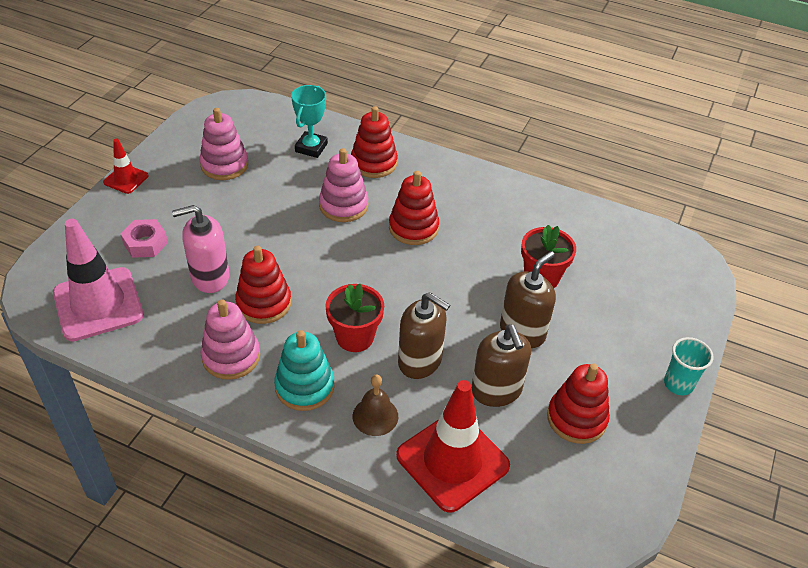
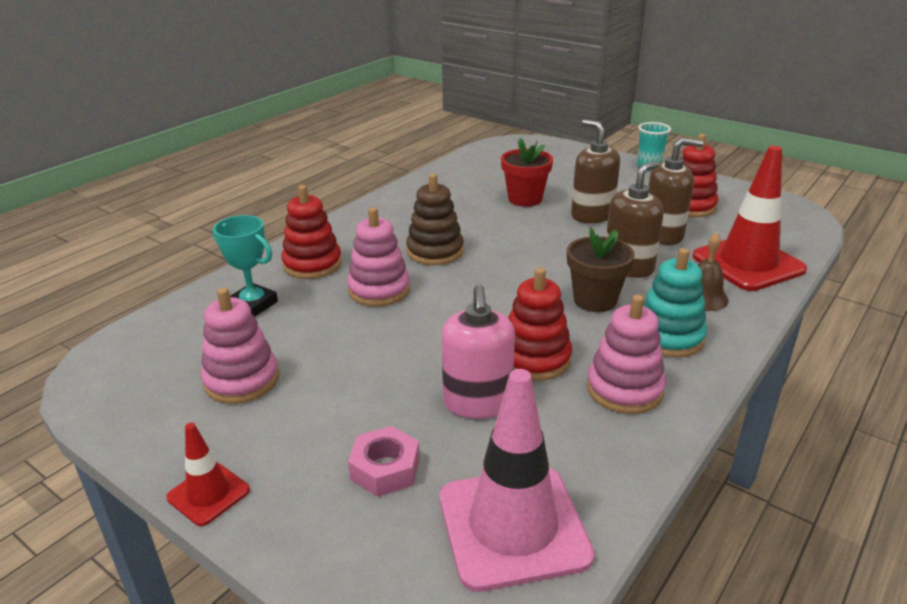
camera: 75 degrees left, 15 degrees down
red flower pot [325,284,384,352] -> brown flower pot [567,227,635,312]
red stacking toy [389,171,439,245] -> brown stacking toy [406,173,464,265]

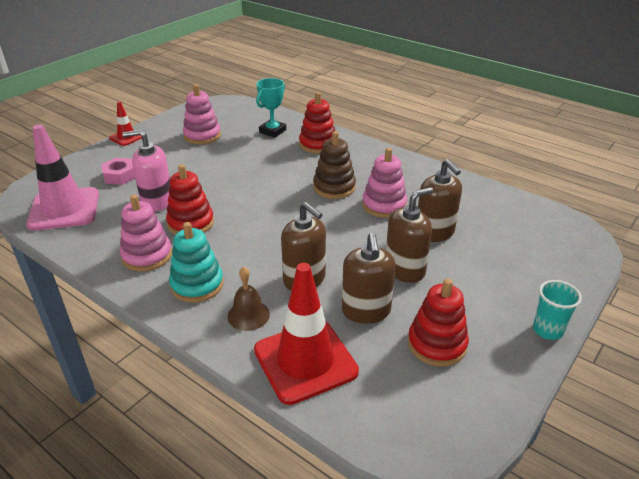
camera: 90 degrees right, 5 degrees up
pink stacking toy [347,207,410,307] -> pink stacking toy moved to [362,148,407,218]
red flower pot [501,138,553,207] -> brown soap dispenser [418,159,462,242]
brown flower pot [567,227,635,312] -> none

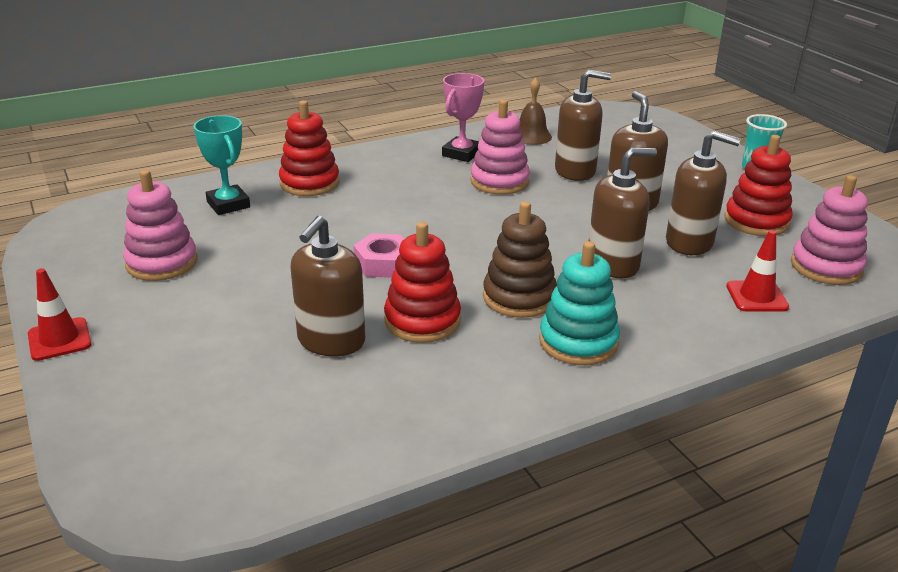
camera: 65 degrees left, 5 degrees down
pink traffic cone [26,124,99,231] -> none
pink nut [101,158,135,185] -> pink nut moved to [353,233,404,278]
pink stacking toy [120,195,172,271] -> pink stacking toy moved to [791,175,868,285]
pink soap dispenser [122,129,170,212] -> brown soap dispenser [290,216,365,357]
brown bell [227,267,270,331] -> brown bell moved to [519,78,552,145]
red traffic cone [254,263,359,405] -> red traffic cone [726,230,789,312], size x0.50
brown stacking toy [313,131,356,199] -> brown stacking toy moved to [483,201,557,318]
none -> pink trophy [442,73,484,162]

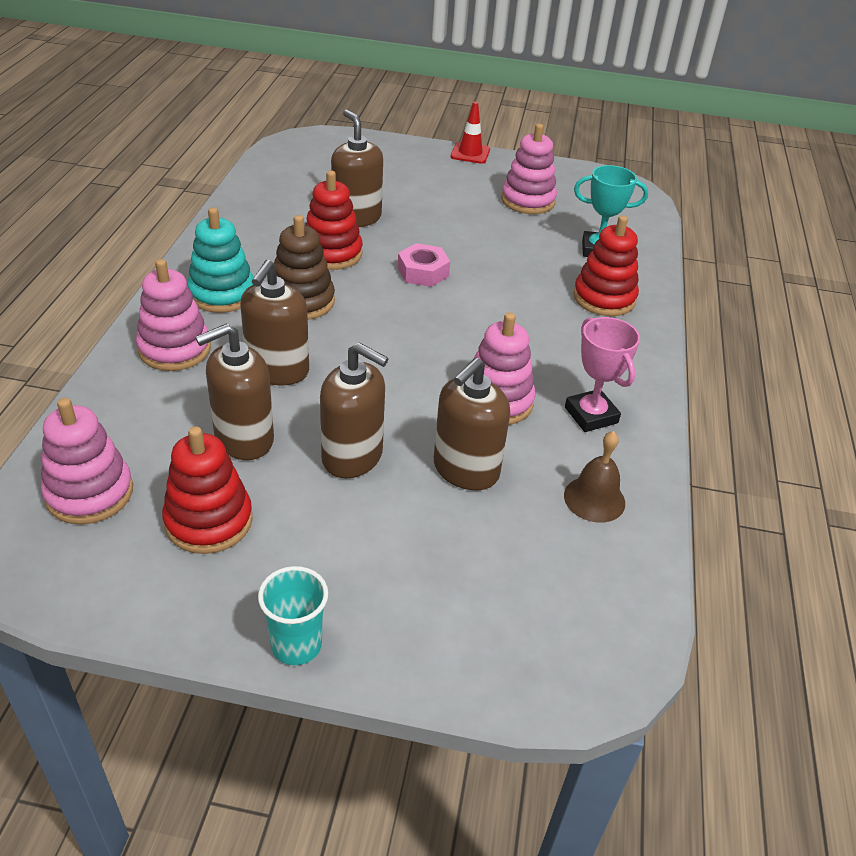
camera: 125 degrees right, 10 degrees up
red traffic cone [726,230,789,312] -> none
none -> pink stacking toy [136,259,211,371]

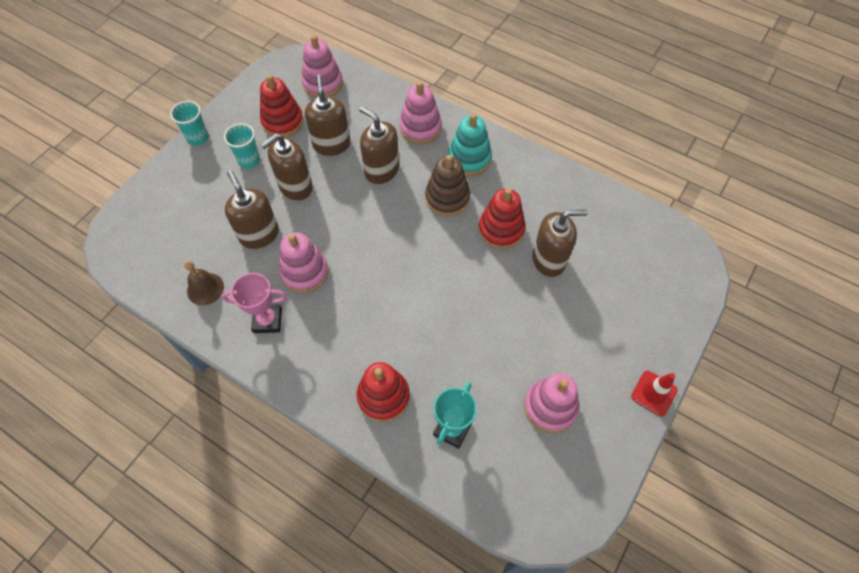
camera: 115 degrees right, 20 degrees up
pink nut [398,243,450,287] -> none
none -> turquoise cup [224,123,260,168]

